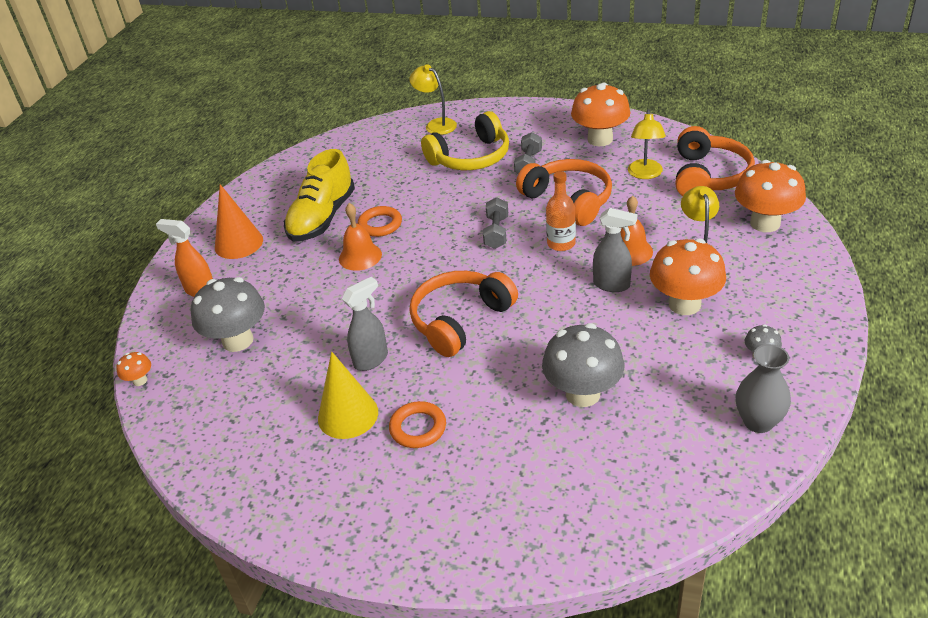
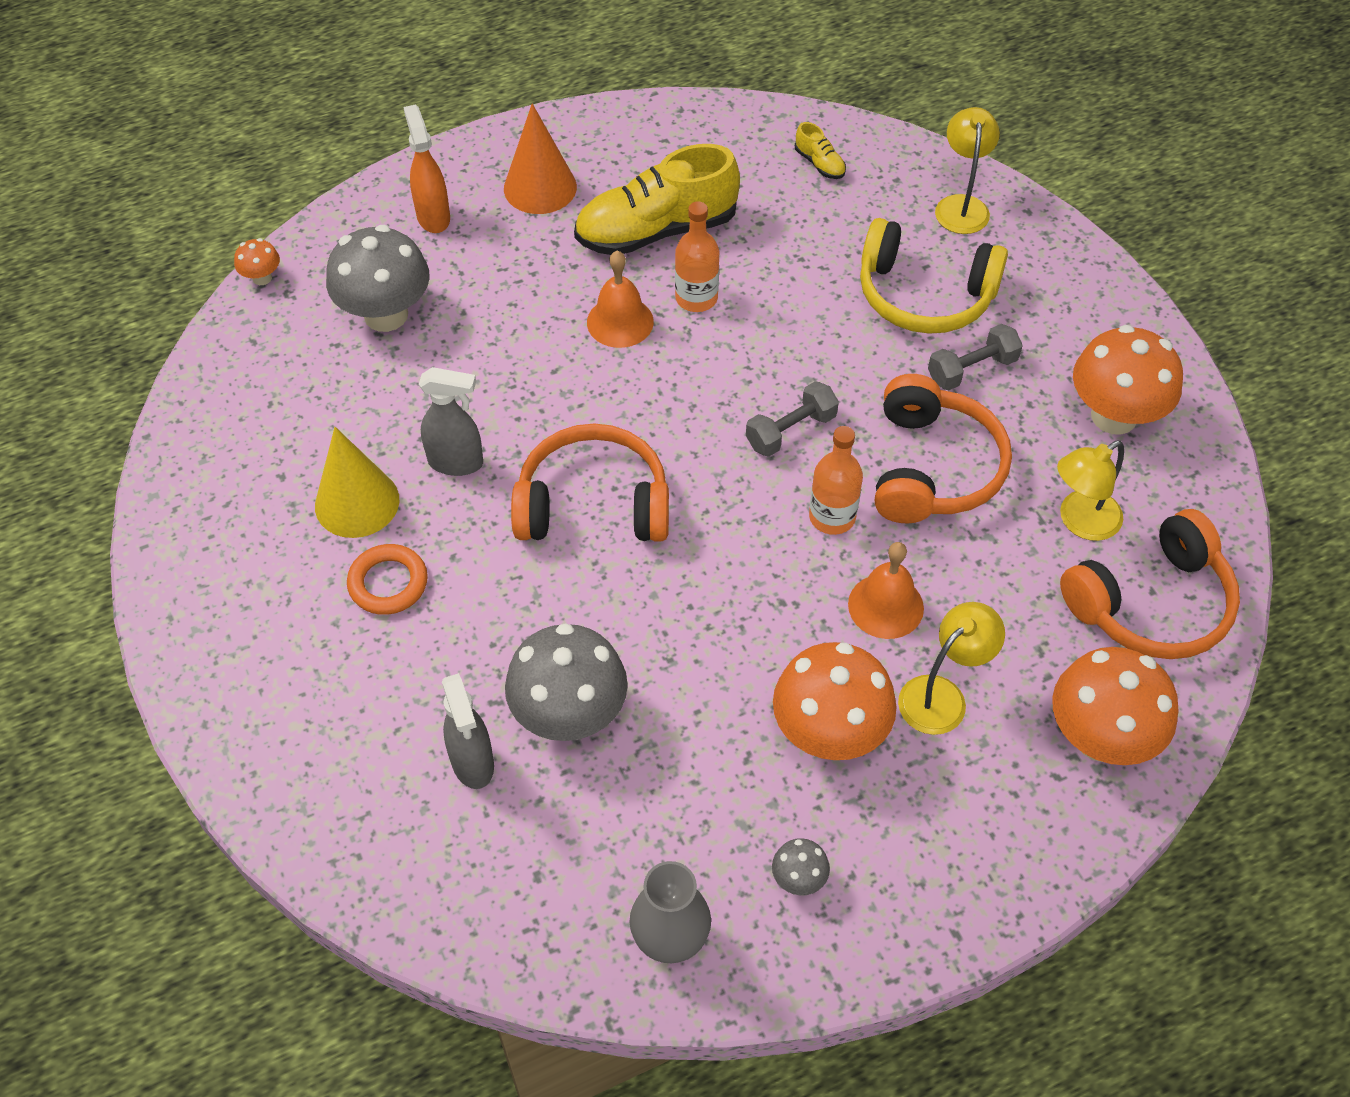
camera: 45 degrees right, 15 degrees up
orange ring [358,206,402,237] -> orange bottle [675,201,719,312]
grey spray bottle [593,208,637,292] -> grey spray bottle moved to [442,673,494,789]
none -> yellow shoe [795,122,846,179]

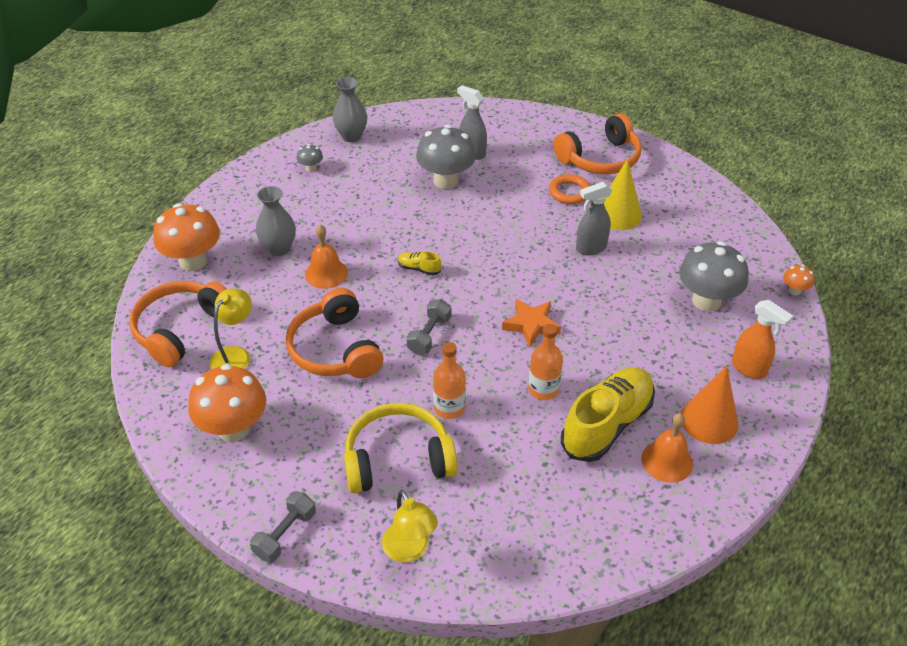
camera: 150 degrees right, 10 degrees down
orange headphones [511,423,669,542] -> orange headphones moved to [554,114,641,174]
orange bell [587,251,654,348] -> orange bell moved to [642,413,693,483]
orange mushroom [773,642,897,760] -> none
yellow shoe [795,122,846,179] -> yellow shoe moved to [398,251,441,275]
orange bottle [809,426,863,535] -> orange bottle moved to [433,342,466,419]
yellow lamp [898,602,1005,735] -> grey vase [256,186,296,256]
grey dumbbell [928,324,1023,391] -> grey dumbbell moved to [250,491,316,563]
none -> orange star [502,299,561,347]

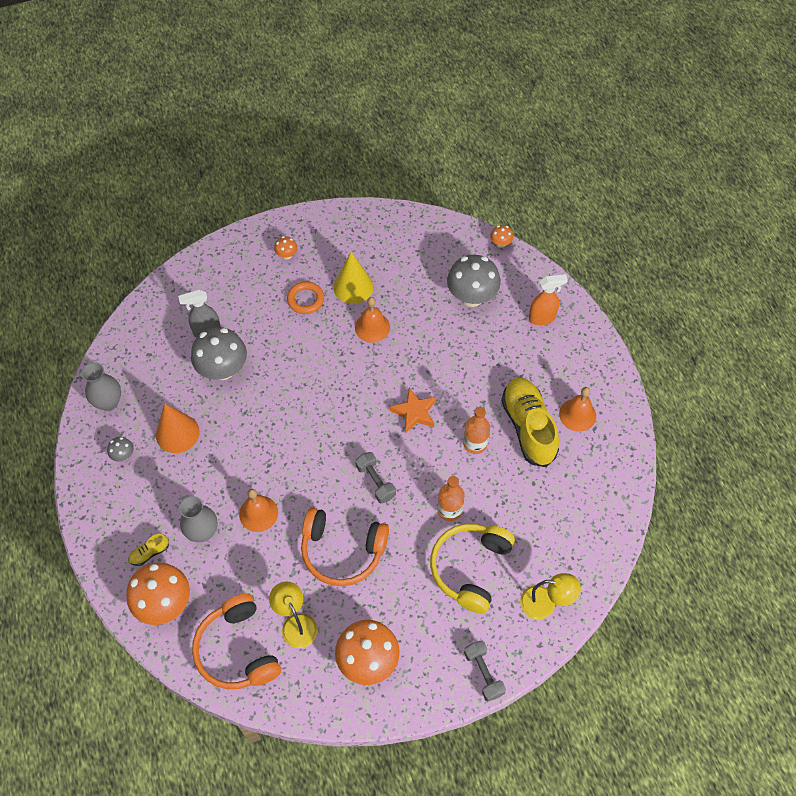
camera: 55 degrees left, 15 degrees up
yellow shoe [398,251,441,275] -> yellow shoe moved to [129,534,169,566]
orange headphones [554,114,641,174] -> orange mushroom [274,236,298,260]
grey spray bottle [576,182,612,255] -> orange bell [355,297,390,343]
orange cone [681,366,738,444] -> orange cone moved to [156,404,200,453]

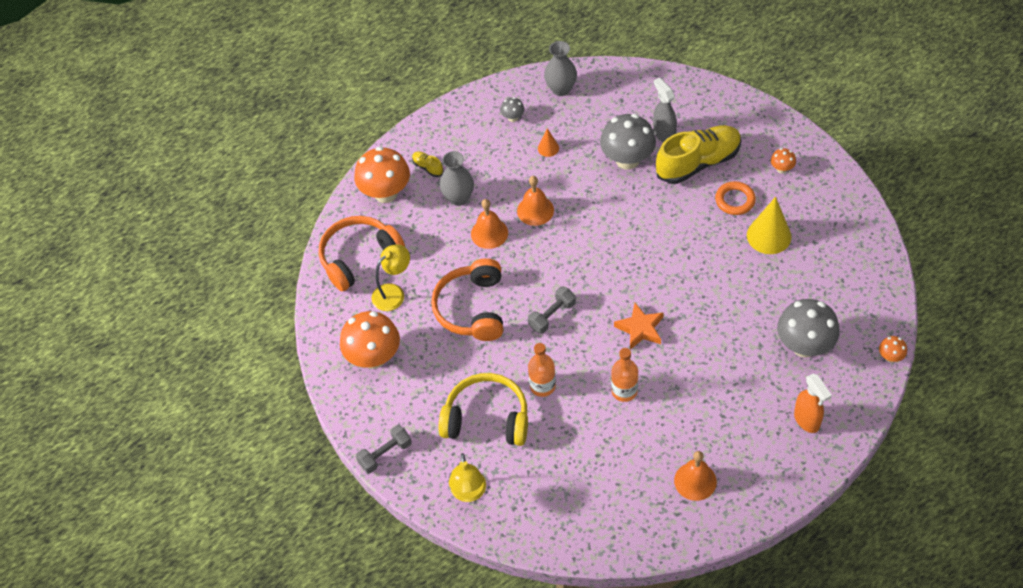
camera: 80 degrees right, 5 degrees down
orange cone [156,404,200,453] -> orange cone [538,128,559,157], size x0.51
orange bell [355,297,390,343] -> orange bell moved to [517,176,554,226]
yellow shoe [501,377,559,467] -> yellow shoe moved to [656,125,742,184]

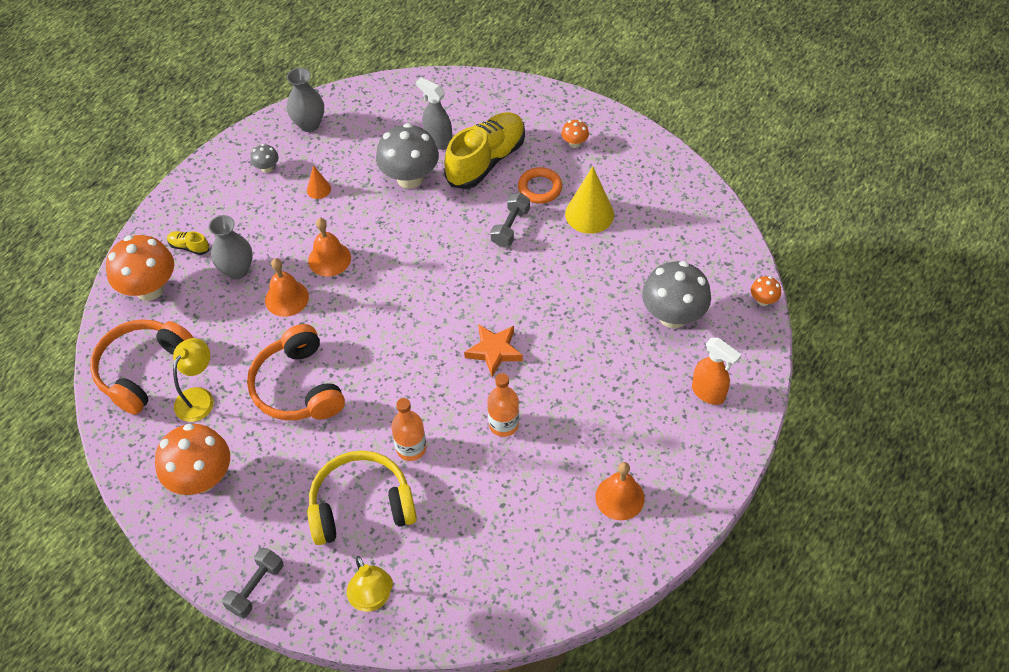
camera: 25 degrees left, 0 degrees up
grey dumbbell [528,287,576,334] -> grey dumbbell moved to [490,193,530,247]

